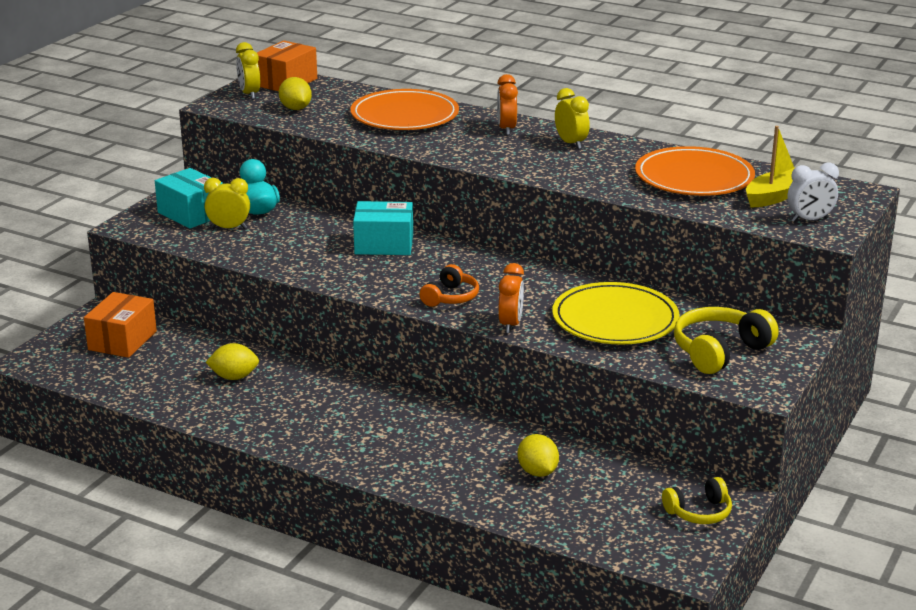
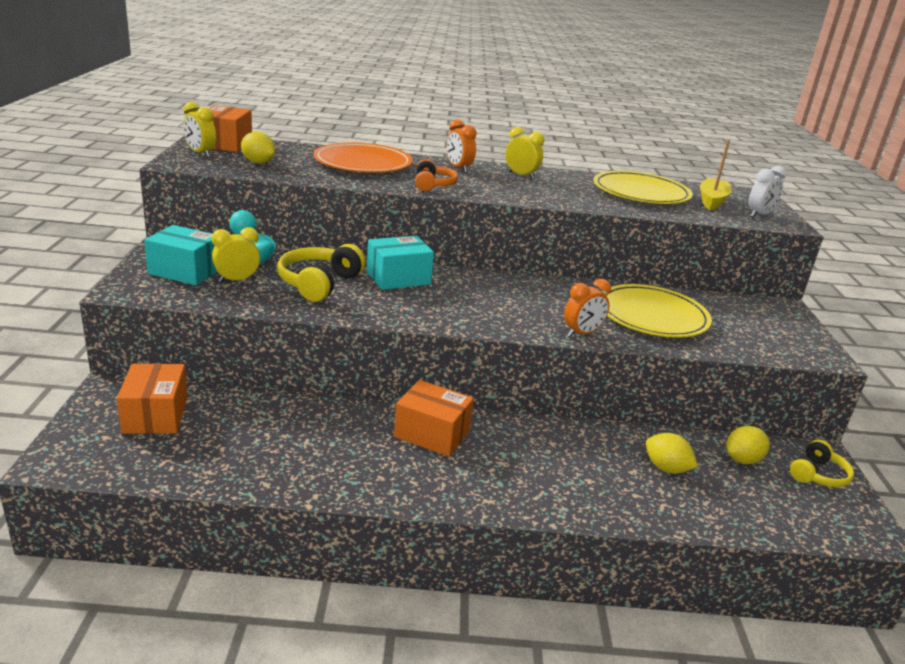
camera: 30 degrees left, 0 degrees up
yellow lemon [206,343,259,380] -> yellow lemon moved to [726,426,770,464]
orange headphones [420,264,479,307] -> orange headphones moved to [415,159,458,191]
orange clock [498,263,524,333] -> orange clock turned 75 degrees clockwise [564,279,611,337]
orange plate [635,146,755,196] -> yellow plate [593,171,693,204]
yellow headphones [674,307,779,374] -> yellow headphones moved to [277,244,366,302]
none -> orange box [394,380,474,457]

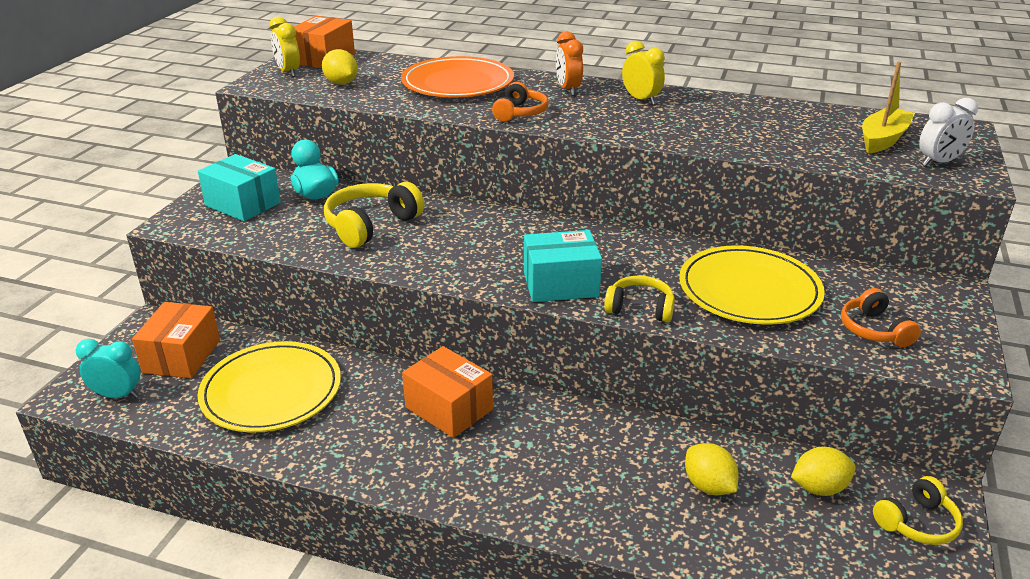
camera: 20 degrees right, 5 degrees up
yellow clock [212,227,260,282] -> none
turquoise box [367,236,434,290] -> turquoise box moved to [524,230,602,302]
orange clock [564,279,611,337] -> yellow headphones [604,276,675,322]
yellow plate [593,171,693,204] -> yellow plate moved to [197,341,341,433]
none -> turquoise clock [76,339,141,398]
none -> orange headphones [841,288,921,347]

